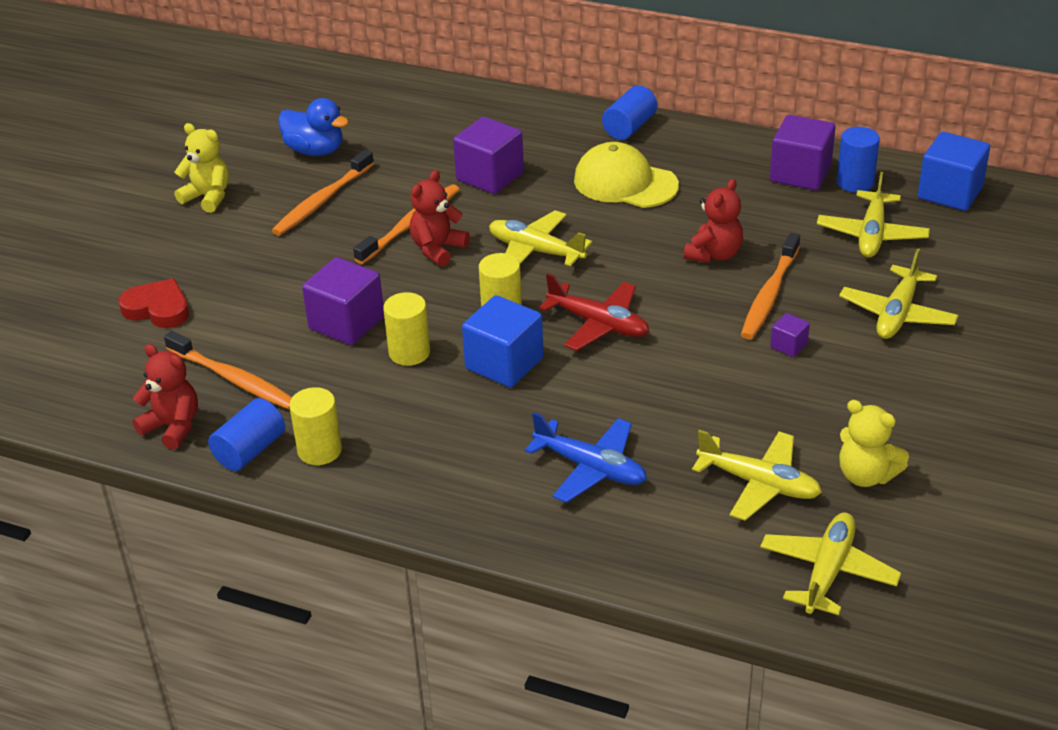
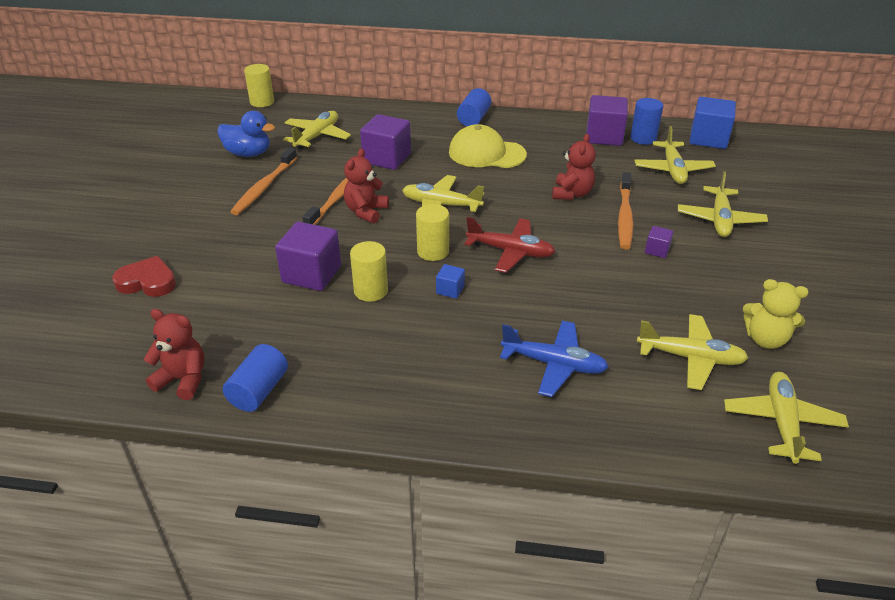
camera: 15 degrees left, 0 degrees up
orange toothbrush [164,331,292,410] -> none
yellow teddy bear [174,123,229,213] -> none
yellow cylinder [289,387,342,465] -> yellow cylinder moved to [244,64,274,107]
blue cube [462,295,543,387] -> blue cube [436,264,465,299], size x0.48
none -> yellow plane [283,111,351,150]

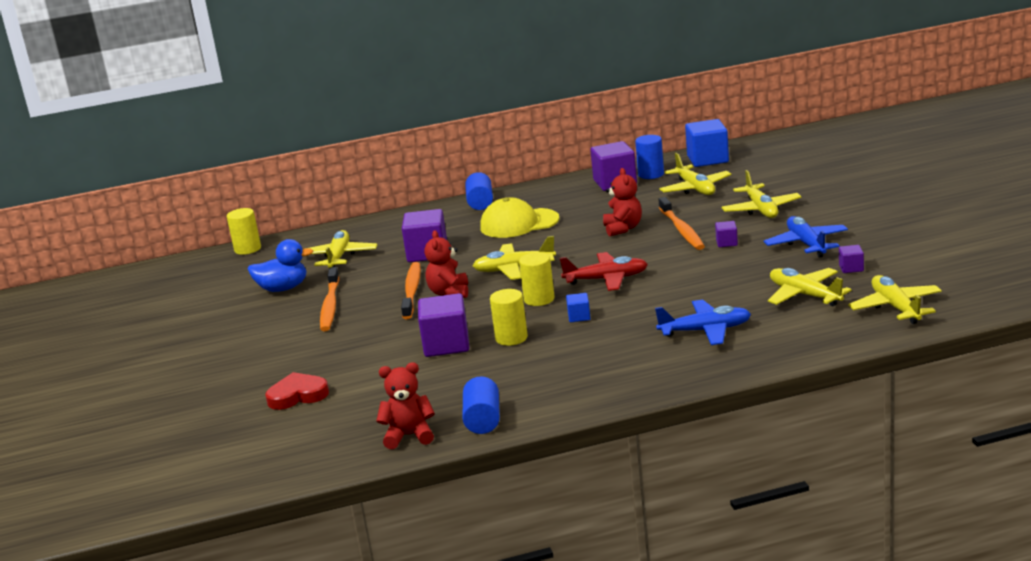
camera: 20 degrees left, 15 degrees down
yellow plane [637,314,748,390] -> yellow plane turned 120 degrees counterclockwise [768,268,852,306]
yellow teddy bear [743,279,809,349] -> purple cube [839,245,864,273]
none -> blue plane [764,216,848,258]

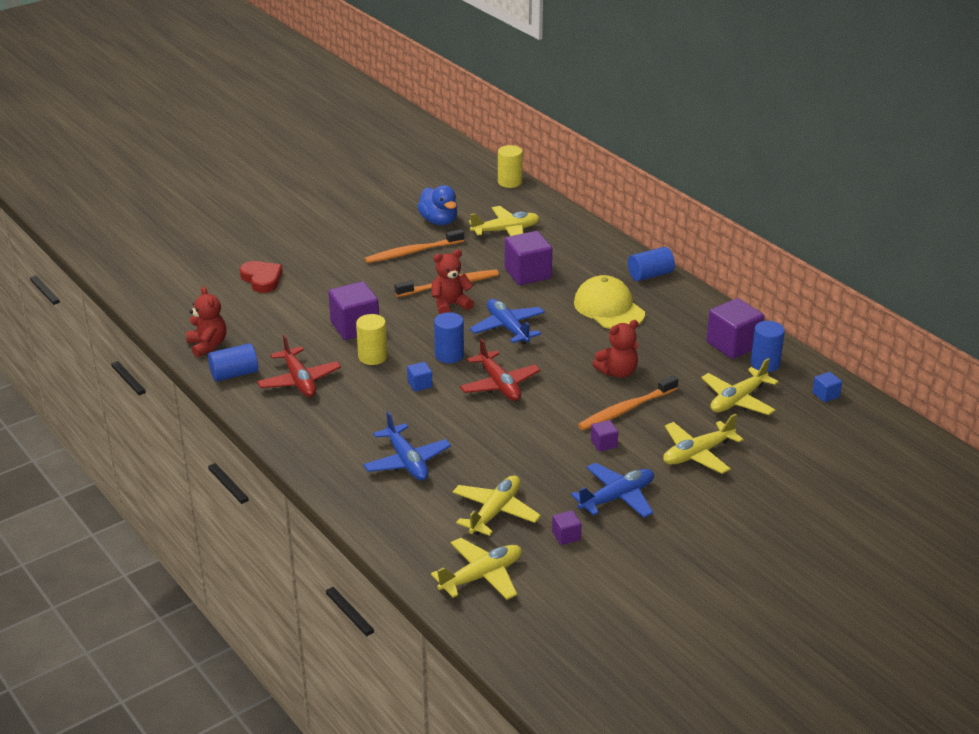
camera: 65 degrees right, 10 degrees up
yellow plane [473,236,556,280] -> blue plane [470,299,545,344]
yellow cylinder [519,252,555,306] -> blue cylinder [434,312,464,363]
blue cube [685,119,729,167] -> blue cube [812,372,842,402], size x0.48
none -> red plane [257,334,341,397]

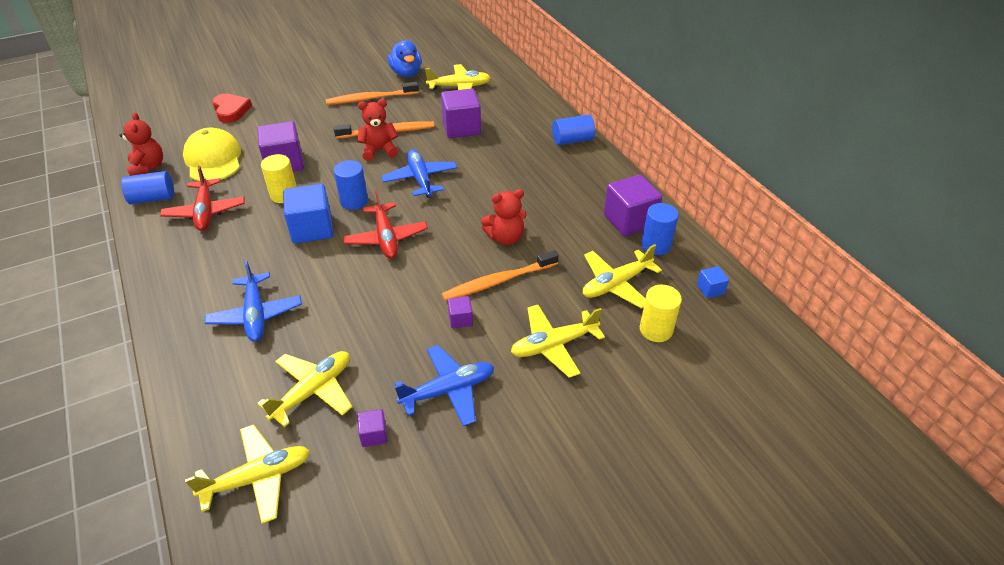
camera: 10 degrees right, 10 degrees up
blue cube [407,362,433,392] -> blue cube [283,184,333,244], size x2.08
yellow cylinder [498,145,523,188] -> yellow cylinder moved to [640,285,682,342]
yellow cap [574,275,645,329] -> yellow cap moved to [183,128,241,181]

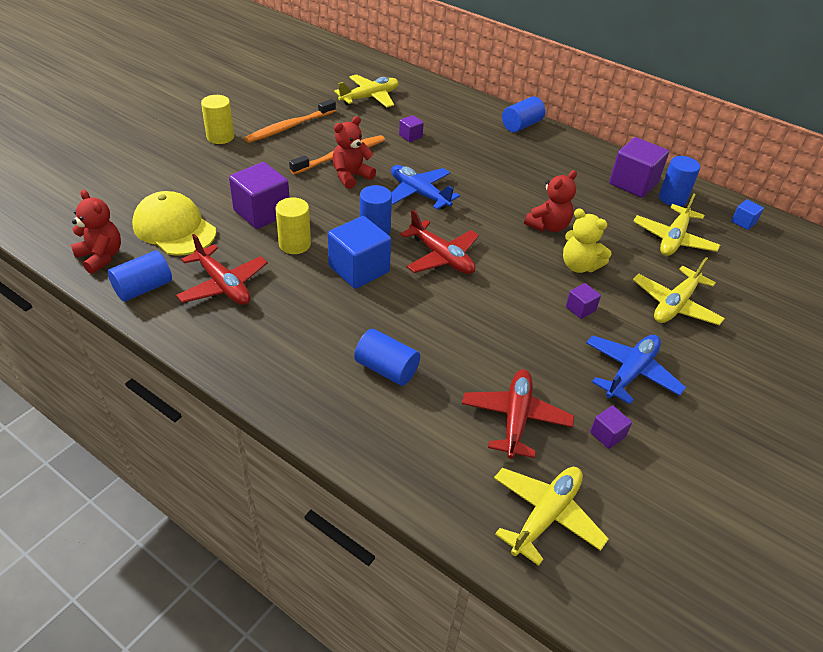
camera: 30 degrees left, 0 degrees up
blue plane [205,260,302,342] -> blue cylinder [354,329,420,386]
red heart [212,93,252,123] -> none
yellow plane [257,351,352,427] -> red plane [462,369,574,459]
blue duck [388,40,422,77] -> none
purple cube [441,89,481,138] -> purple cube [399,115,424,142], size x0.48
orange toothbrush [442,250,559,301] -> yellow teddy bear [563,208,612,273]
yellow cylinder [640,285,682,342] -> yellow cylinder moved to [201,95,234,144]

